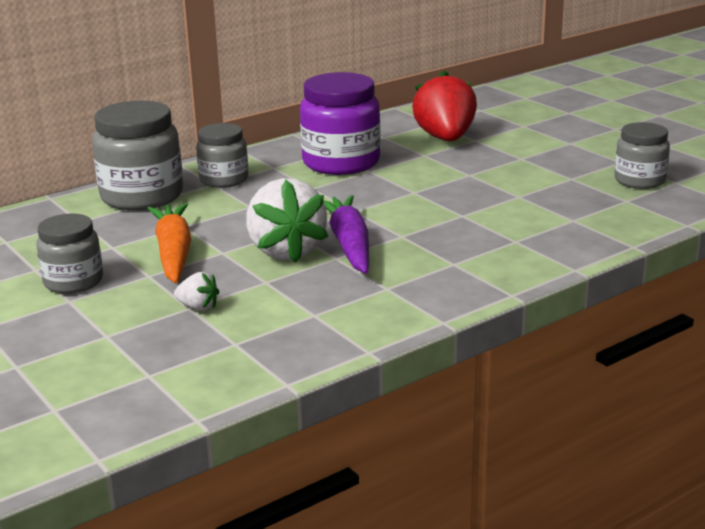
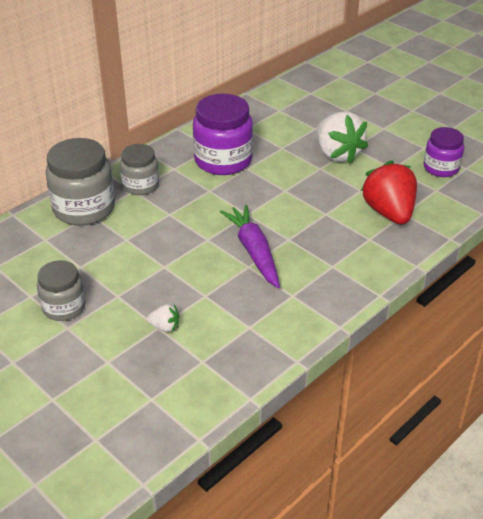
camera: 10 degrees left, 15 degrees up
orange carrot [147,203,191,283] -> none
white strawberry [246,178,329,263] -> white strawberry moved to [317,112,368,164]
red strawberry [412,70,477,141] -> red strawberry moved to [361,160,417,225]
grey jar [615,122,670,189] -> purple jar [424,127,464,177]

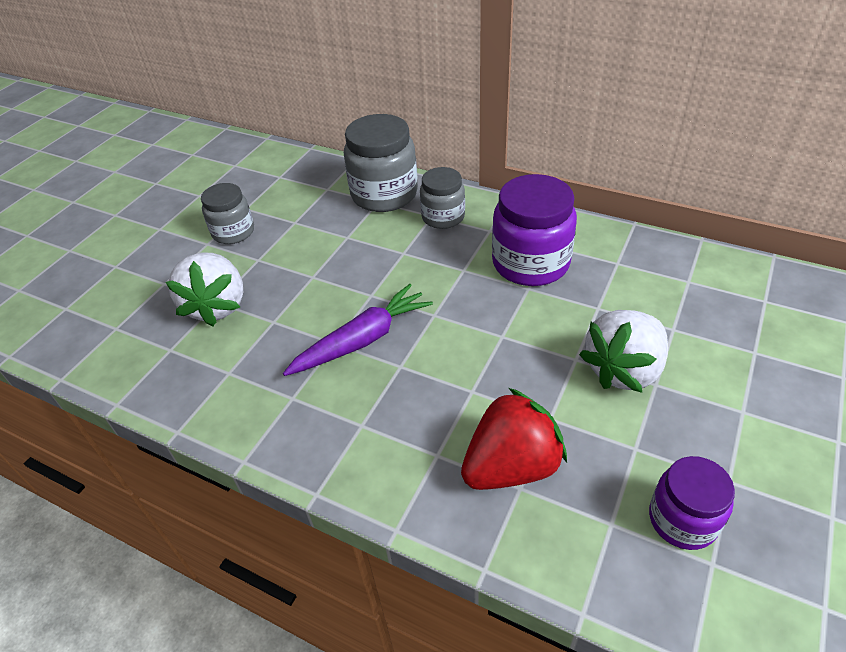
camera: 75 degrees right, 5 degrees up
white strawberry [147,304,179,332] -> white strawberry [166,253,243,326], size x2.27

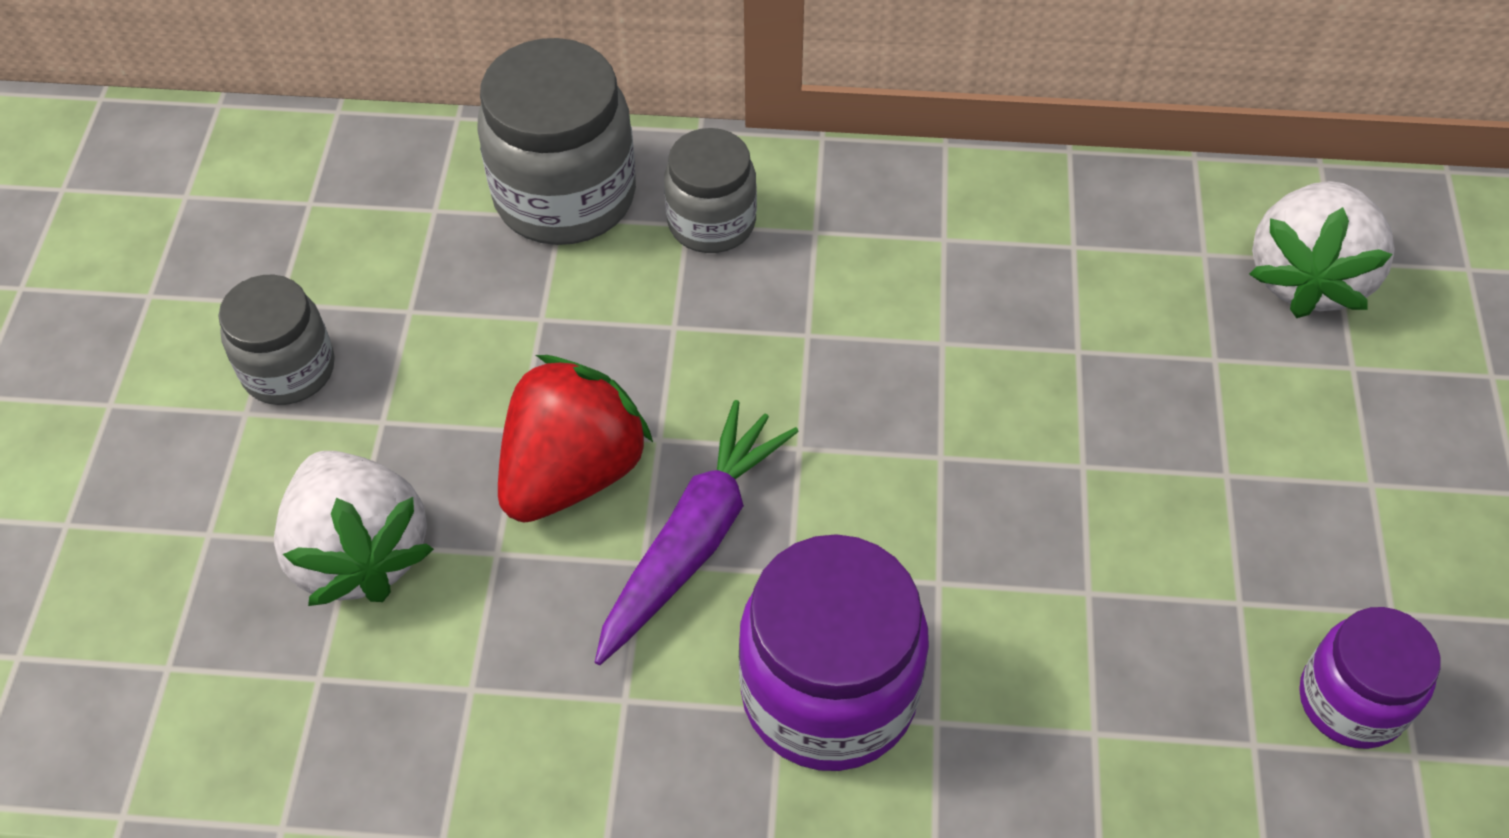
camera: 25 degrees left, 10 degrees up
red strawberry [461,388,567,490] -> red strawberry moved to [498,355,653,523]
purple jar [492,174,577,286] -> purple jar moved to [739,534,929,771]
white strawberry [579,310,668,393] -> white strawberry moved to [1249,181,1395,318]

